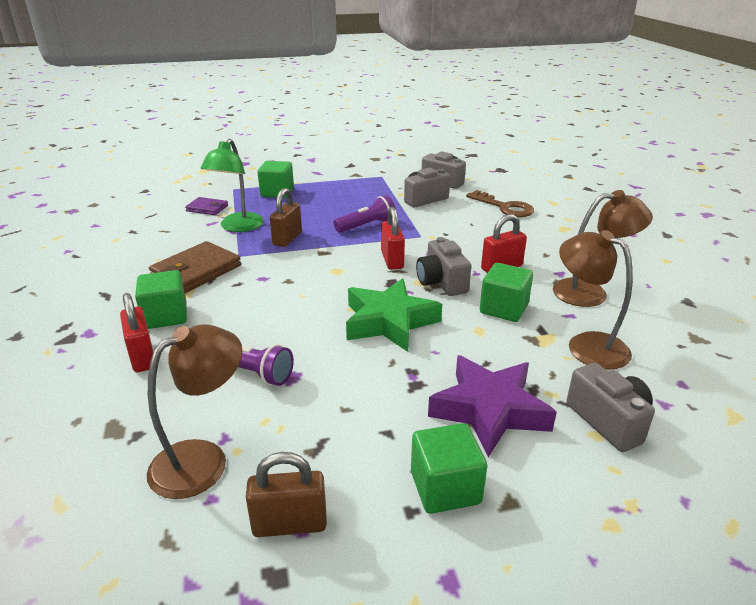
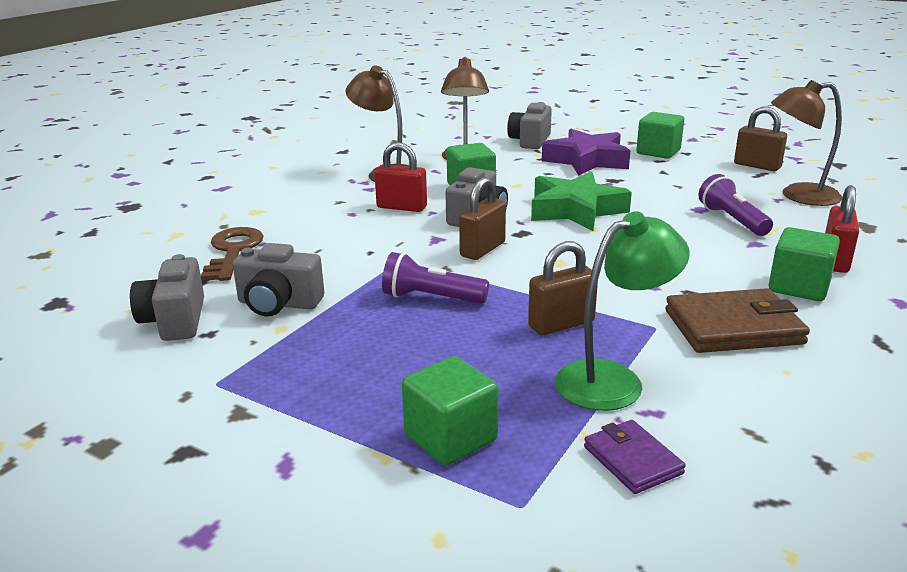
camera: 135 degrees left, 5 degrees down
red padlock [381,207,405,270] -> brown padlock [459,177,506,260]

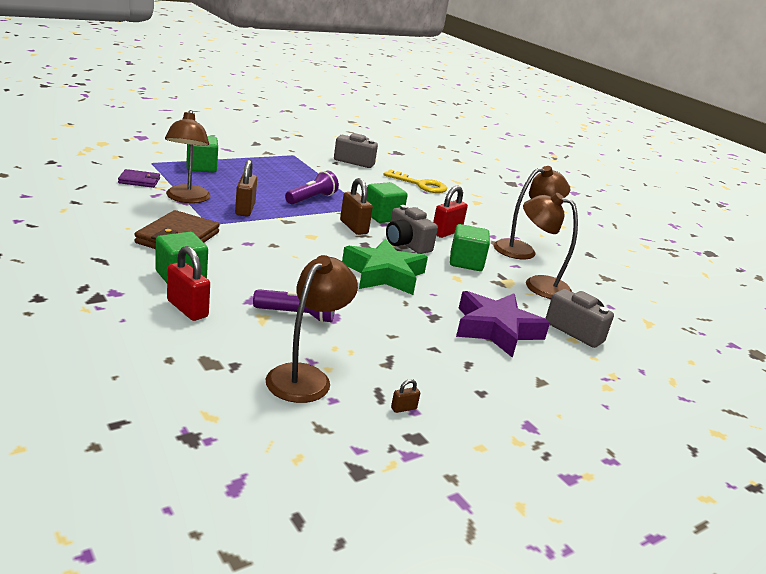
camera: 110 degrees right, 0 degrees up
brown key [201,227,264,281] -> yellow key [383,169,447,193]
grey camera [233,243,324,316] -> none
green lamp [555,211,690,411] -> brown lamp [165,110,210,203]
green cube [636,112,684,159] -> green cube moved to [367,182,408,223]
brown padlock [734,106,787,171] -> brown padlock [391,379,420,413], size x0.46

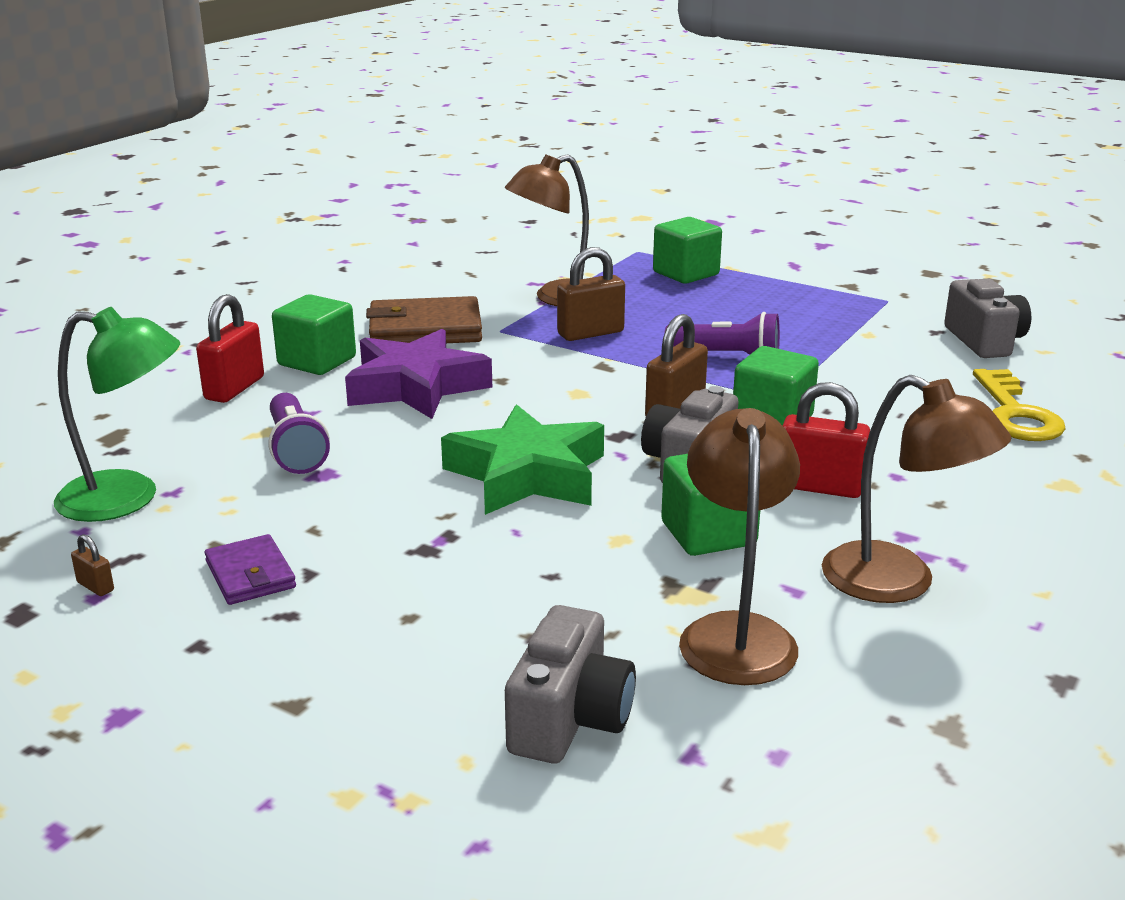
camera: 70 degrees right, 0 degrees up
purple wallet [118,169,160,188] -> purple wallet moved to [205,534,296,605]
brown lamp [266,255,358,403] -> green lamp [54,307,180,522]
purple star [456,291,550,358] -> purple star moved to [345,329,492,419]

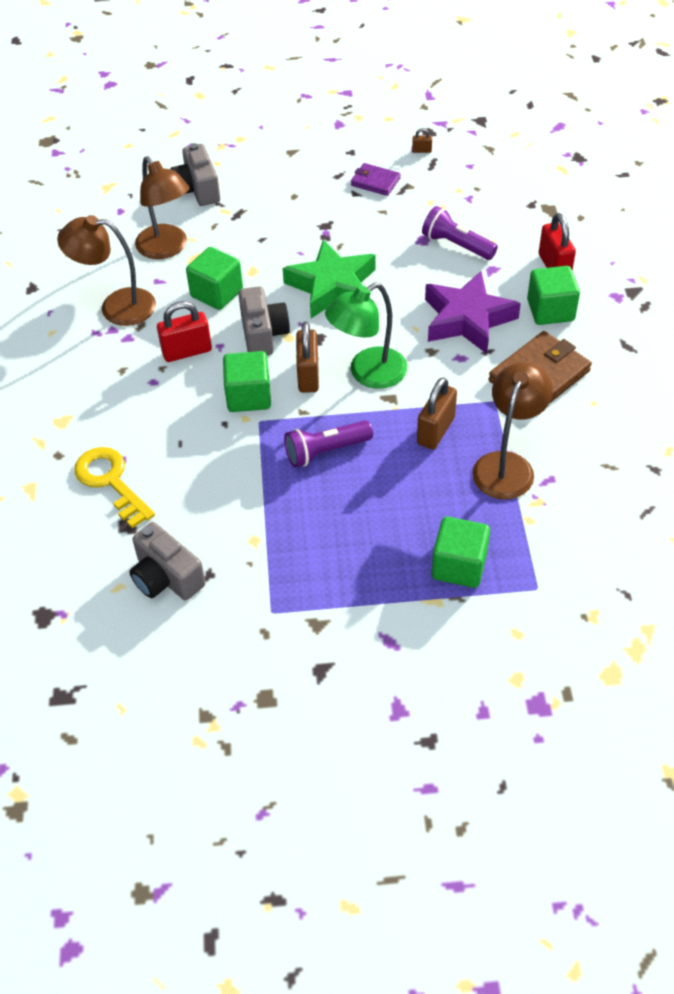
camera: 145 degrees right, 25 degrees up
green lamp [54,307,180,522] -> green lamp moved to [325,282,407,389]

